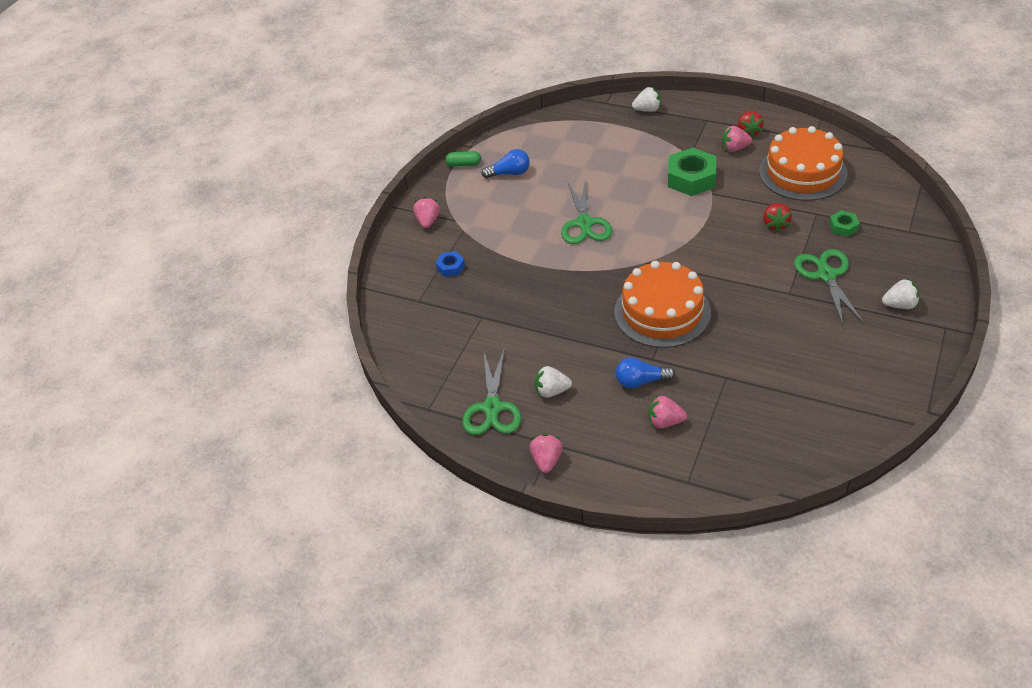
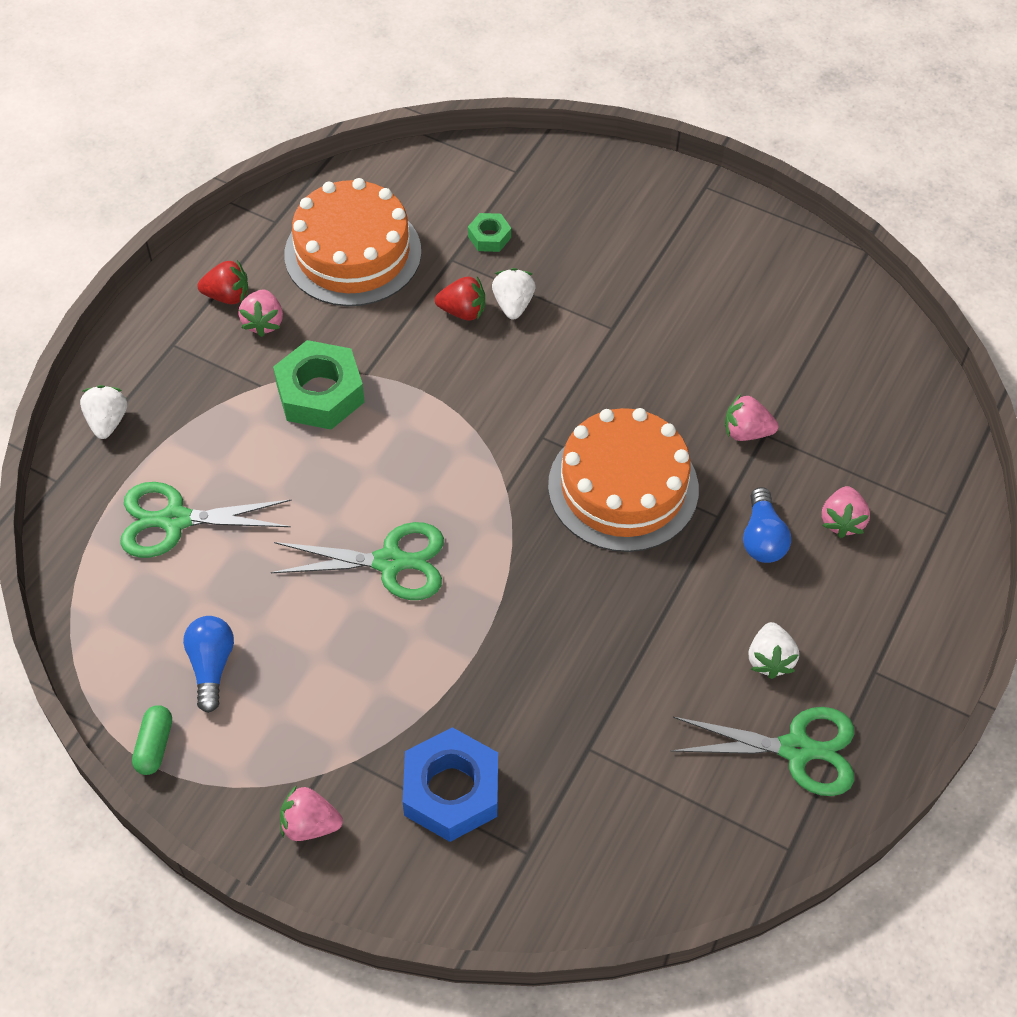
camera: 90 degrees left, 10 degrees up
blue nut [435,251,465,277] -> blue nut [403,727,498,842], size x1.98
pink strawberry [529,434,563,473] -> pink strawberry moved to [725,394,778,441]
green scissors [794,249,864,325] -> green scissors moved to [120,482,292,558]
white strawberry [882,278,919,309] -> white strawberry moved to [492,268,535,319]

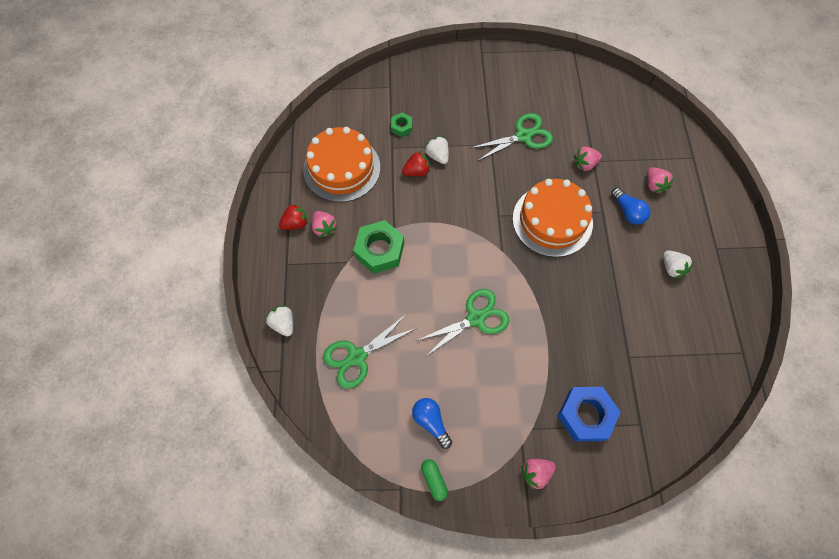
camera: 30 degrees left, 10 degrees up
green scissors [671,707,854,796] -> green scissors moved to [471,113,553,161]

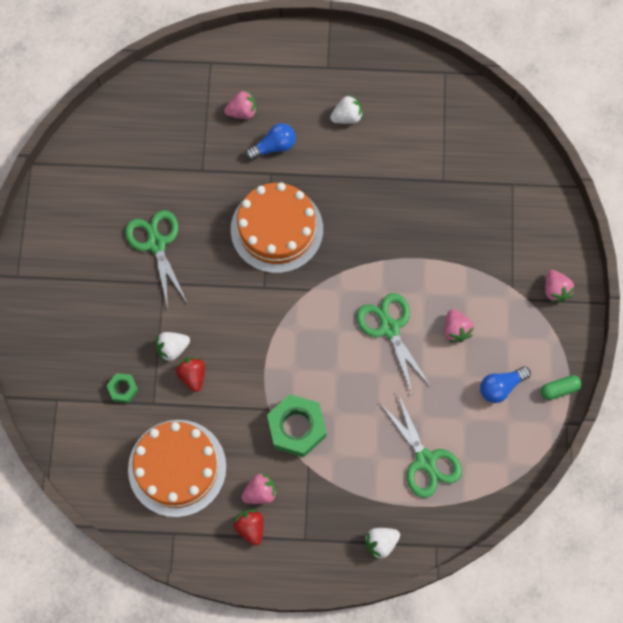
camera: 85 degrees left, 5 degrees up
blue nut [558,387,621,441] -> none
pink strawberry [574,147,602,172] -> pink strawberry moved to [444,309,473,342]

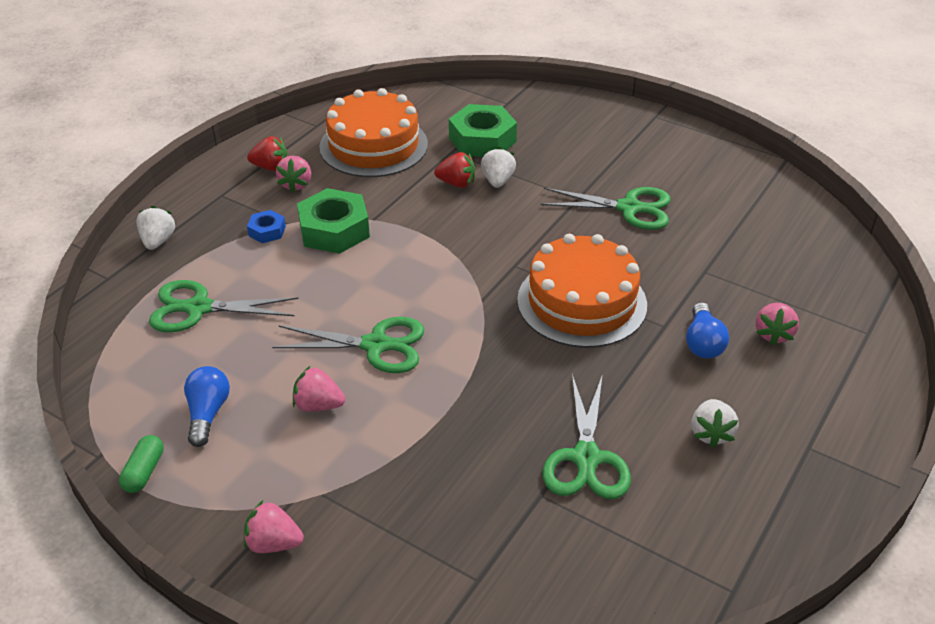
camera: 120 degrees right, 30 degrees down
green nut [107,373,138,403] -> green nut [449,104,517,157], size x1.98
none -> blue nut [247,210,286,243]
none -> green scissors [542,374,631,499]

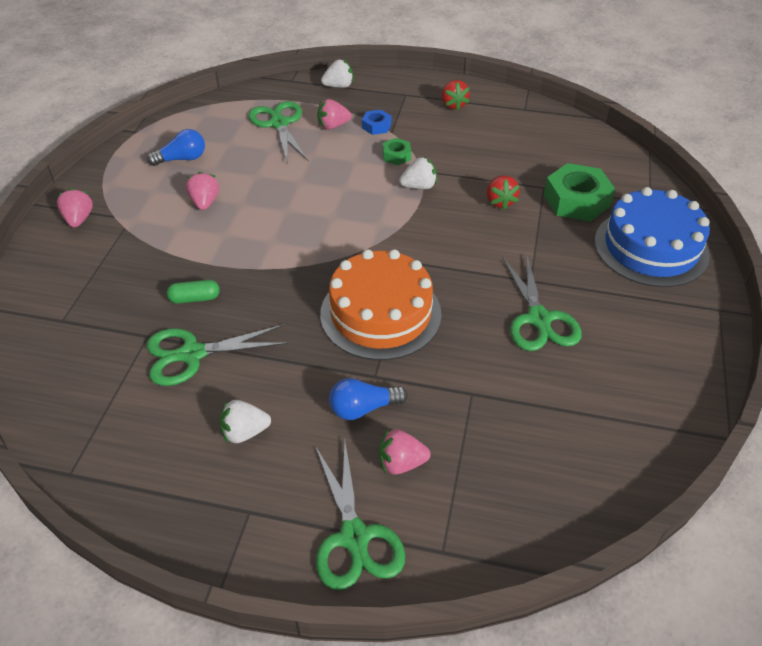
camera: 70 degrees right, 5 degrees up
green capsule [119,435,164,493] -> green capsule moved to [166,280,220,304]
green scissors [272,317,424,373] -> green scissors moved to [315,441,405,590]
pink strawberry [276,156,311,192] -> pink strawberry moved to [317,99,352,130]
green nut [297,188,370,254] -> green nut [383,138,411,165], size x0.51
orange cake [319,88,428,177] -> none
white strawberry [481,147,516,188] -> white strawberry moved to [399,157,437,189]
none -> blue cake [595,187,710,287]

